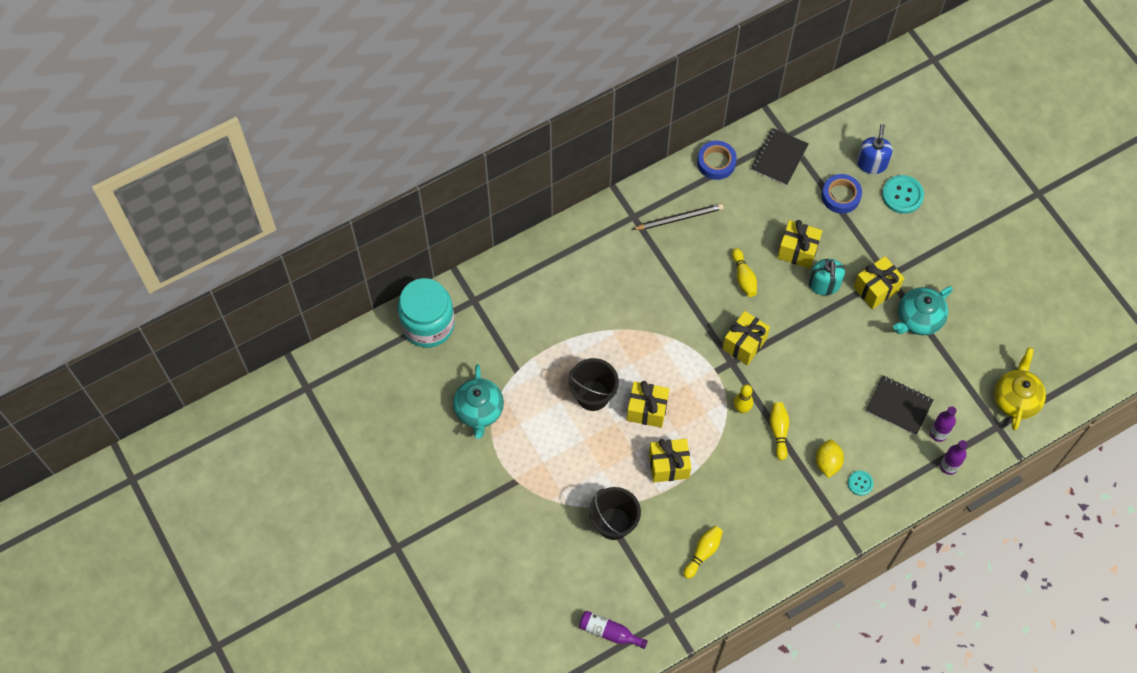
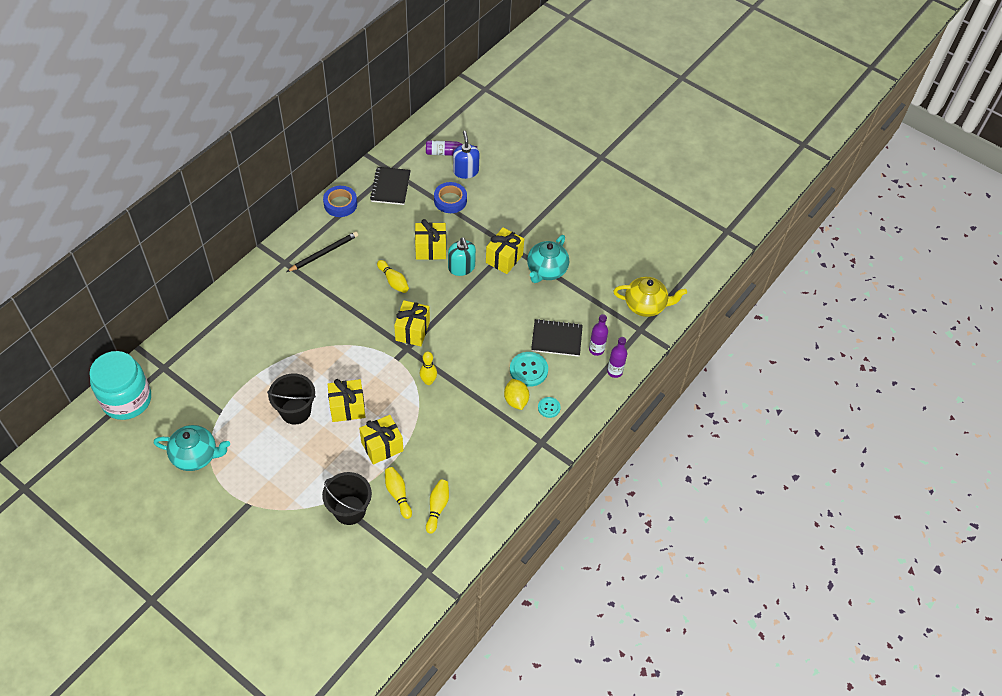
camera: 25 degrees left, 10 degrees down
turquoise teapot [453,364,504,439] -> turquoise teapot turned 60 degrees counterclockwise [154,425,230,471]
purple bottle [579,611,648,649] -> purple bottle moved to [426,140,477,156]
yellow bowling pin [770,402,789,460] -> yellow bowling pin moved to [385,467,412,519]
turquoise button [882,175,924,214] -> turquoise button moved to [510,352,548,387]
yellow teapot [994,347,1046,430] -> yellow teapot turned 105 degrees clockwise [613,277,687,317]

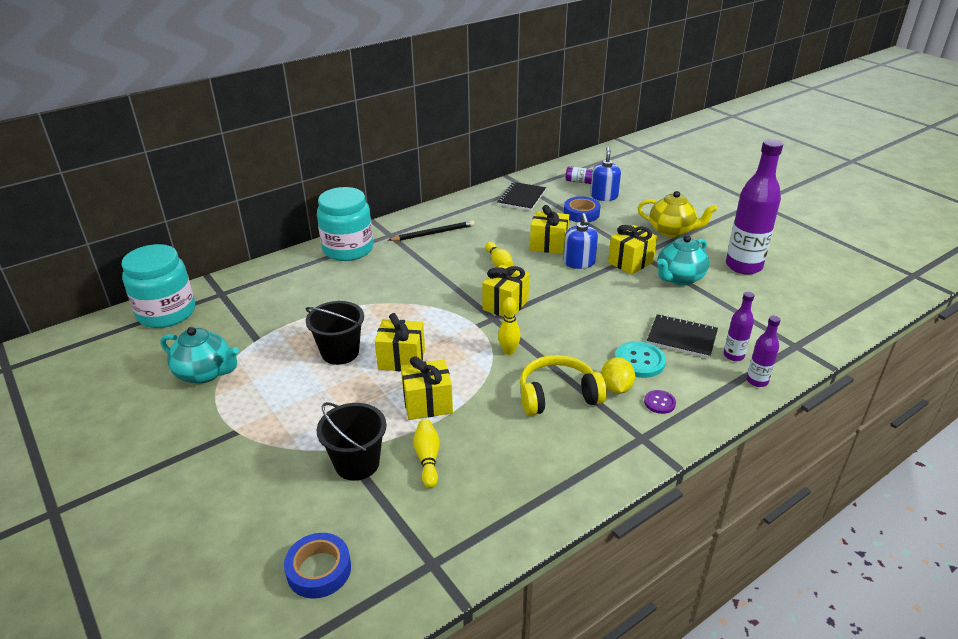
camera: 20 degrees right, 20 degrees down
blue tape [323,186,357,217] -> blue tape moved to [284,533,351,599]
yellow bowling pin [426,480,449,534] -> none
turquoise soap dispenser [448,237,476,276] -> blue soap dispenser [563,213,598,269]
turquoise button [538,397,561,418] -> purple button [644,390,676,414]
yellow teapot [613,277,687,317] -> yellow teapot moved to [638,191,717,237]
none -> turquoise jar [317,187,373,261]
none -> yellow headphones [520,355,607,415]
none -> purple bottle [726,139,783,275]

